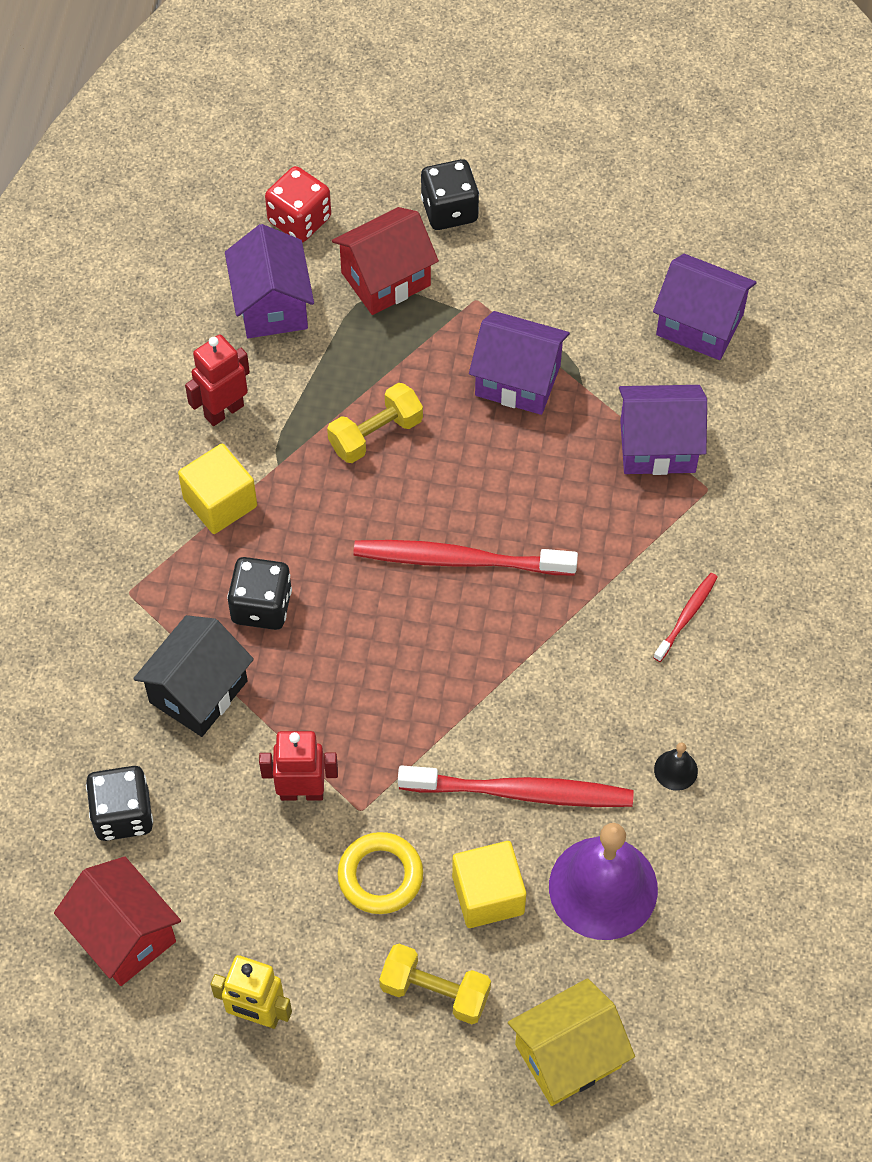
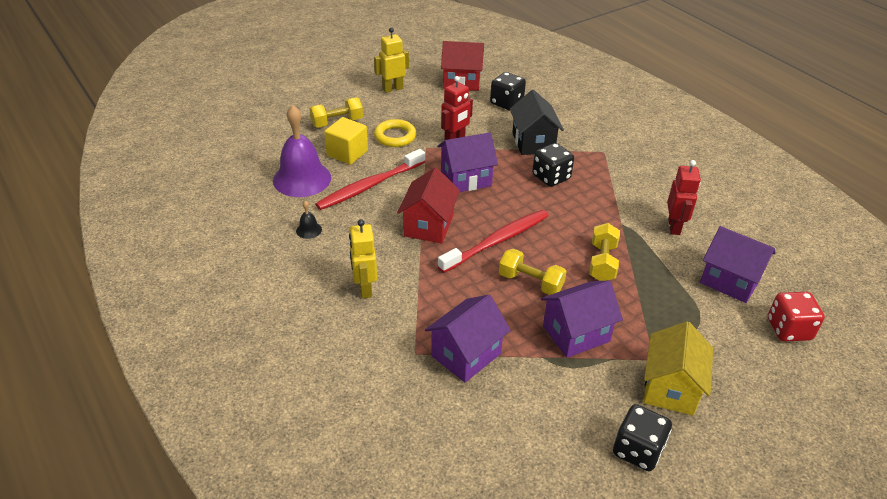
camera: 135 degrees right, 20 degrees down
yellow cube [178,443,257,534] -> none
red house [332,207,439,315] -> red house moved to [397,167,460,243]
black dice [421,159,479,230] -> black dice moved to [613,404,672,471]
yellow house [508,978,635,1106] -> yellow house moved to [644,321,713,416]
purple house [653,254,757,360] -> purple house moved to [437,132,498,192]
red toothbrush [653,573,718,662] -> yellow robot [349,219,377,299]
none -> yellow dumbbell [499,249,567,295]

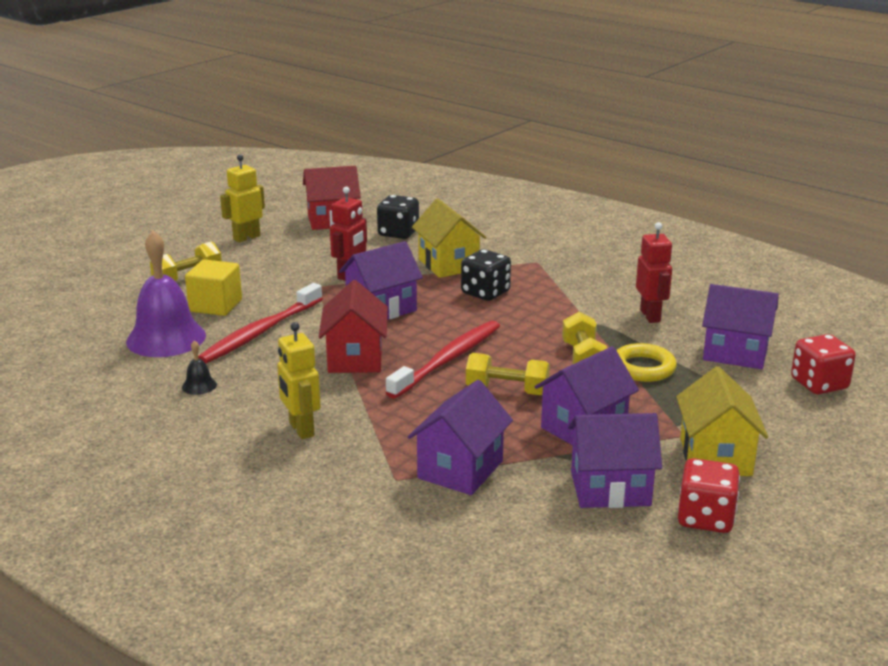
camera: 15 degrees left, 15 degrees down
yellow ring [374,119,416,147] -> yellow ring moved to [616,343,677,382]
black house [510,90,564,155] -> yellow house [412,198,486,278]
black dice [613,404,672,471] -> red dice [678,458,740,533]
none -> purple house [568,413,662,508]

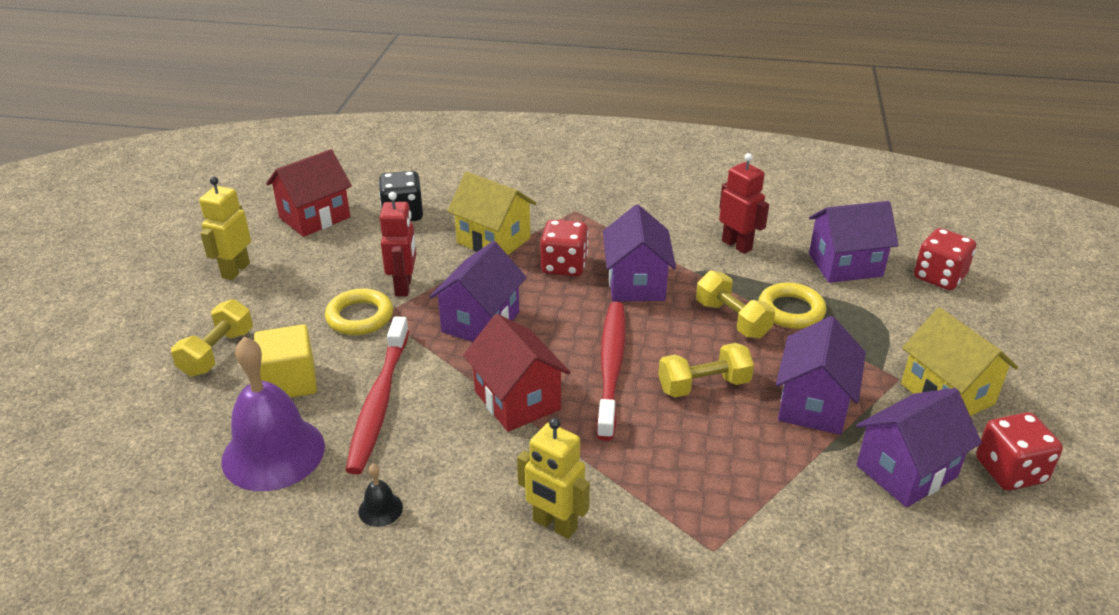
camera: 30 degrees left, 10 degrees up
purple house [408,380,513,495] -> purple house moved to [603,204,676,302]
black dice [461,249,511,301] -> red dice [540,219,588,276]
none -> yellow ring [325,288,393,335]

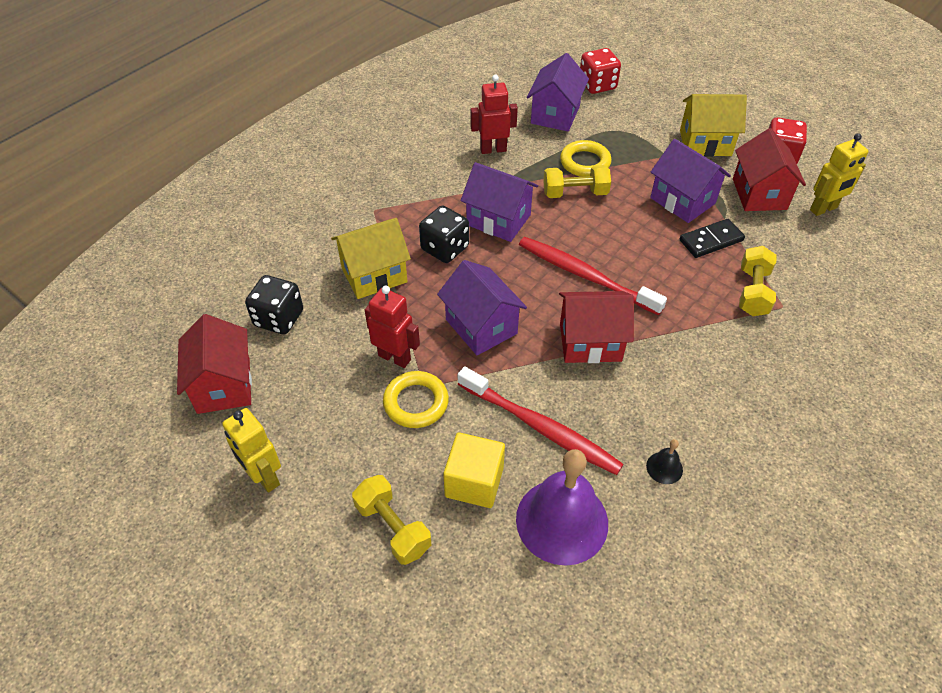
camera: 60 degrees left, 15 degrees up
yellow robot [517,418,590,539] -> yellow robot moved to [810,133,869,216]
red dice [540,219,588,276] -> black dice [419,206,469,263]
yellow dumbbell [658,343,754,397] -> yellow dumbbell moved to [739,246,776,316]
purple house [856,388,982,507] -> red house [733,128,806,211]
none -> black domino [680,219,745,258]

